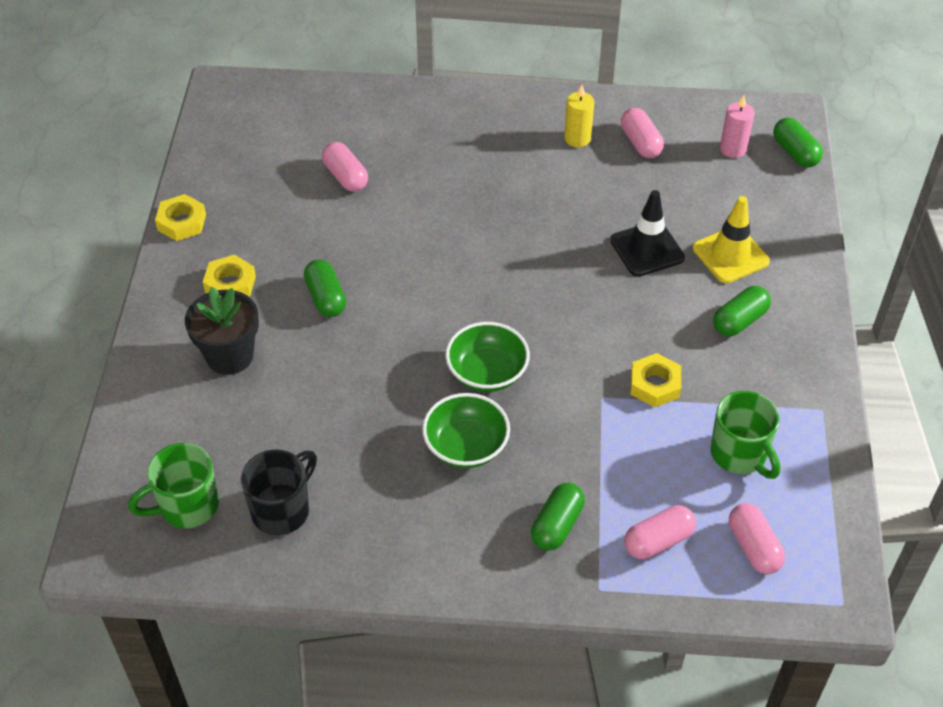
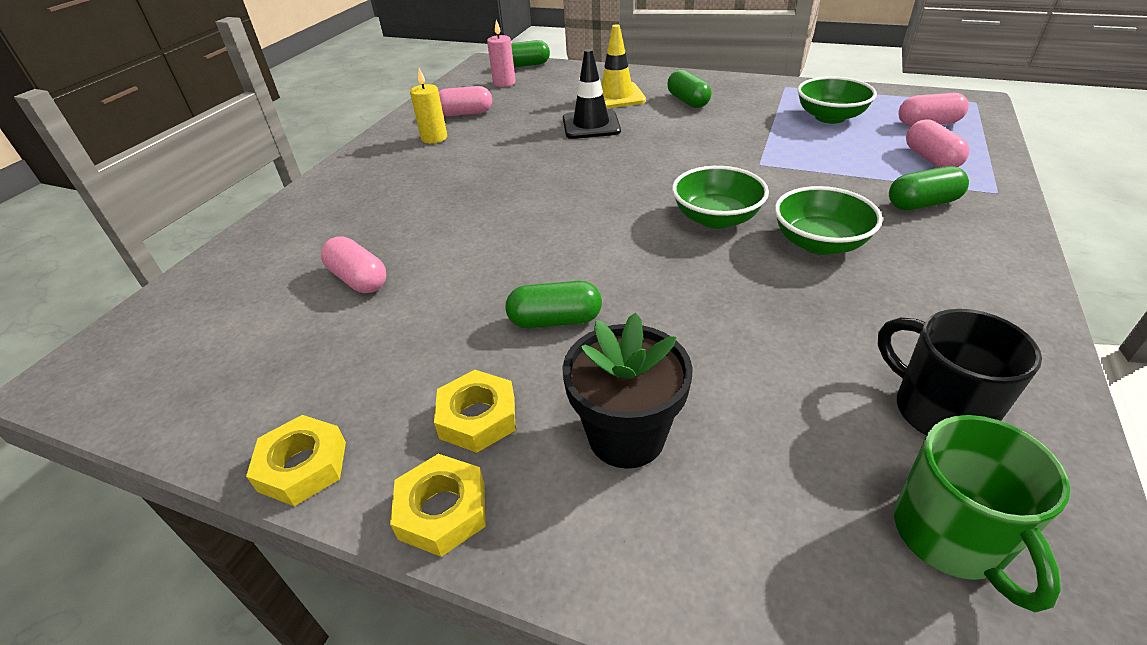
camera: 70 degrees left, 10 degrees down
pink capsule [322,142,368,192] -> pink capsule turned 60 degrees clockwise [321,236,386,293]
green capsule [531,483,585,551] -> green capsule turned 60 degrees counterclockwise [889,166,969,210]
yellow nut [631,353,681,407] -> yellow nut moved to [390,454,486,557]
green mug [710,391,780,479] -> green bowl [797,77,877,124]

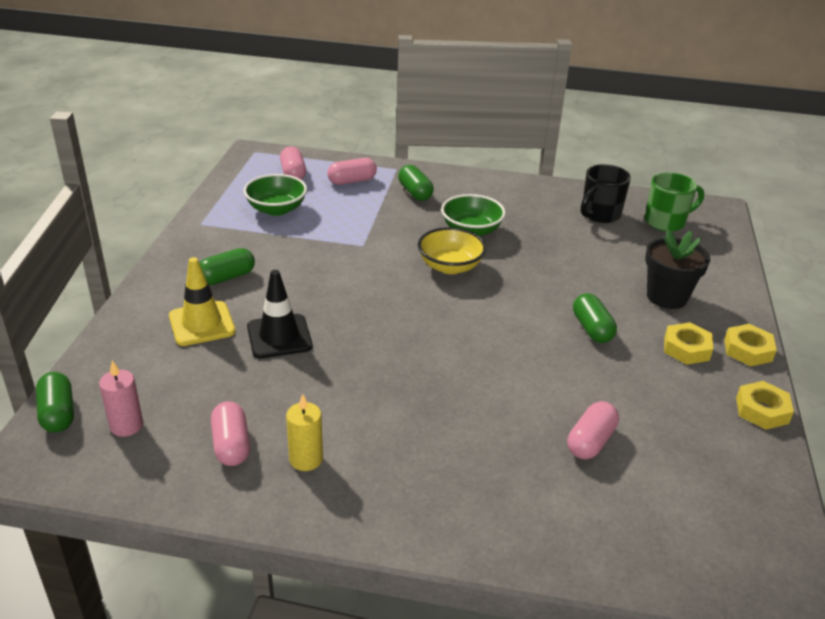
camera: 105 degrees left, 5 degrees down
green bowl [672,166,769,229] -> yellow bowl [418,227,486,274]

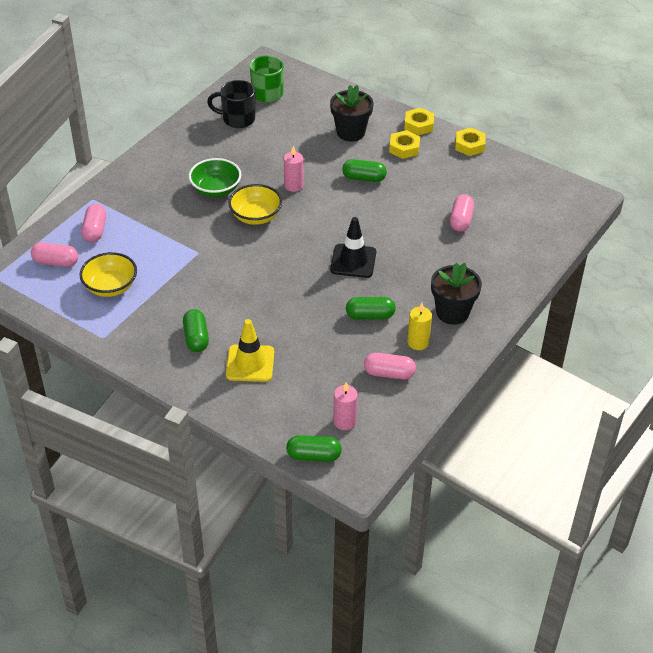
camera: 65 degrees left, 10 degrees up
green bowl [243,174,307,216] -> yellow bowl [80,252,137,297]
black traffic cone [247,270,312,358] -> black traffic cone moved to [330,217,376,278]
green capsule [398,165,434,201] -> green capsule moved to [346,297,396,319]
pink capsule [567,401,619,459] -> pink capsule turned 45 degrees clockwise [450,194,474,232]
black mug [581,164,631,223] -> black mug turned 120 degrees clockwise [207,80,255,128]
none -> pink candle [284,146,303,192]
none -> black flower pot [431,263,482,325]

